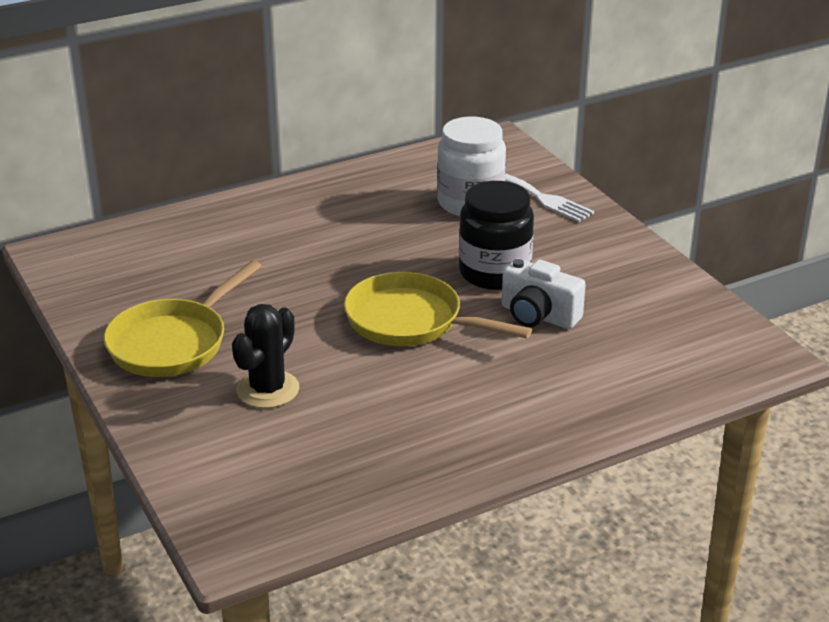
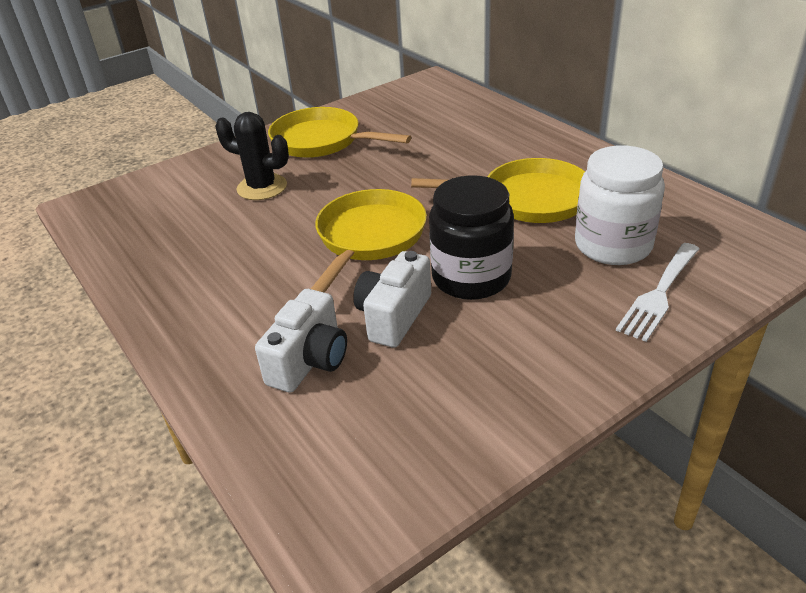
camera: 85 degrees right, 5 degrees up
none -> white camera [255,289,347,393]
none -> yellow pan [411,158,585,223]

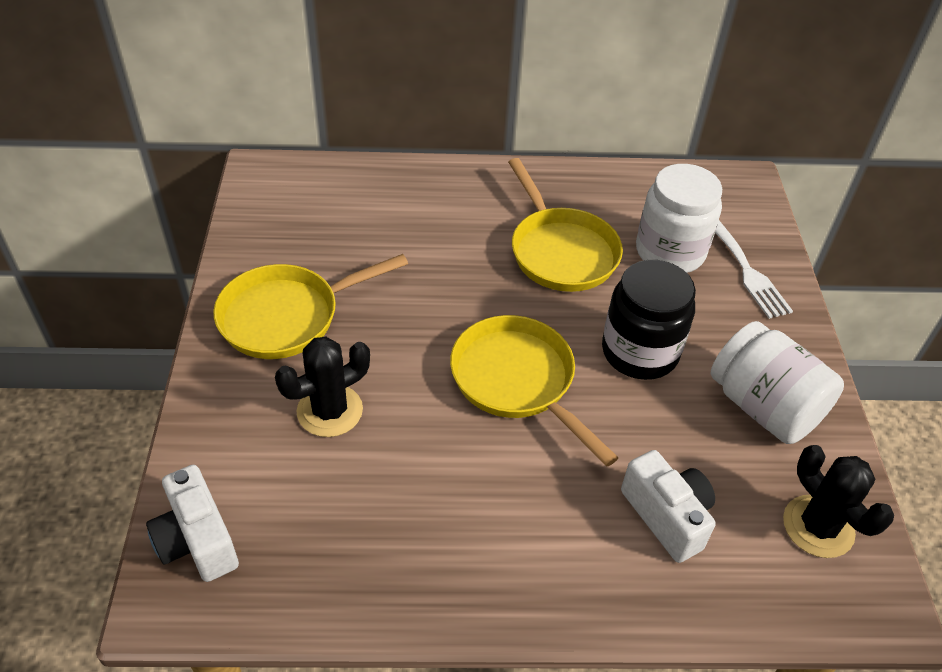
camera: 60 degrees left, 10 degrees up
white camera [353,251,431,348] -> white camera moved to [146,465,239,582]
yellow pan [411,158,585,223] -> yellow pan turned 120 degrees clockwise [508,158,623,292]
none -> white jar [711,321,844,444]
none -> black cactus [783,445,894,558]

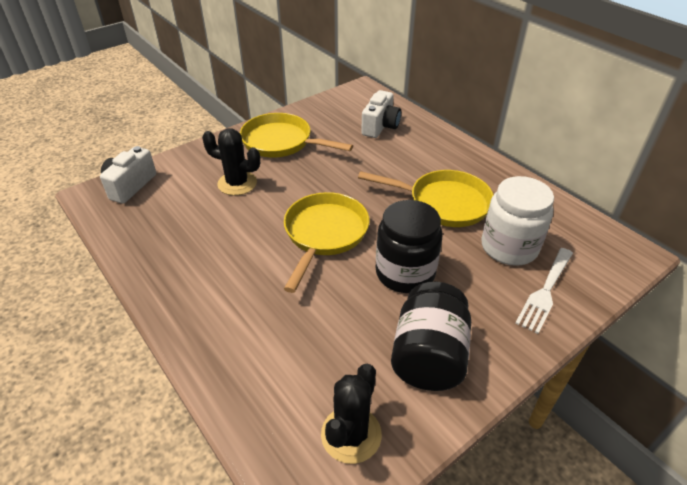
camera: 55 degrees right, 5 degrees down
yellow pan [508,158,623,292] -> yellow pan turned 105 degrees counterclockwise [358,170,493,227]
white camera [621,450,716,563] -> white camera moved to [361,90,401,138]
white jar [711,321,844,444] -> black jar [391,282,471,391]

